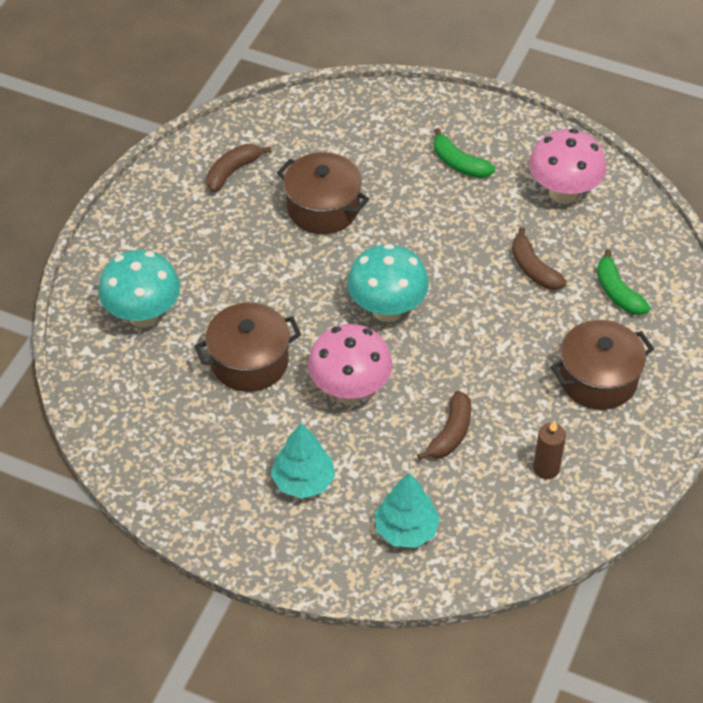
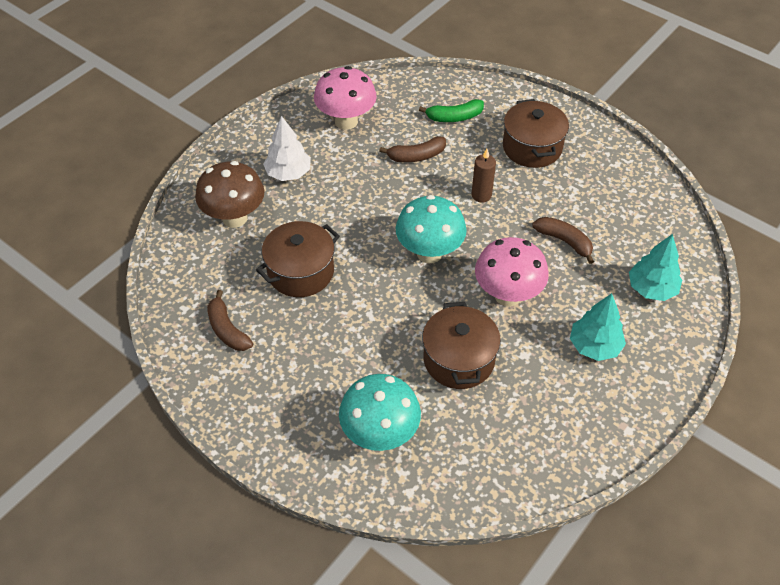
camera: 75 degrees left, 0 degrees up
green banana [434,128,495,178] -> white tree [263,116,311,181]
brown candle [533,420,566,479] -> brown candle moved to [472,149,496,202]
none -> brown mushroom [195,161,264,228]

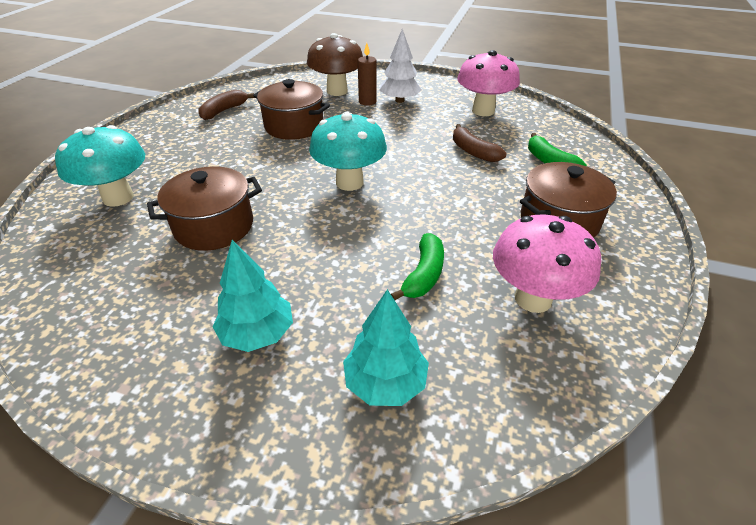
camera: 70 degrees right, 10 degrees down
brown candle [472,149,496,202] -> brown candle moved to [358,43,377,106]
pink mushroom [475,237,549,307] -> pink mushroom moved to [493,215,601,313]
brown banana [532,217,594,264] -> green banana [391,233,444,300]

